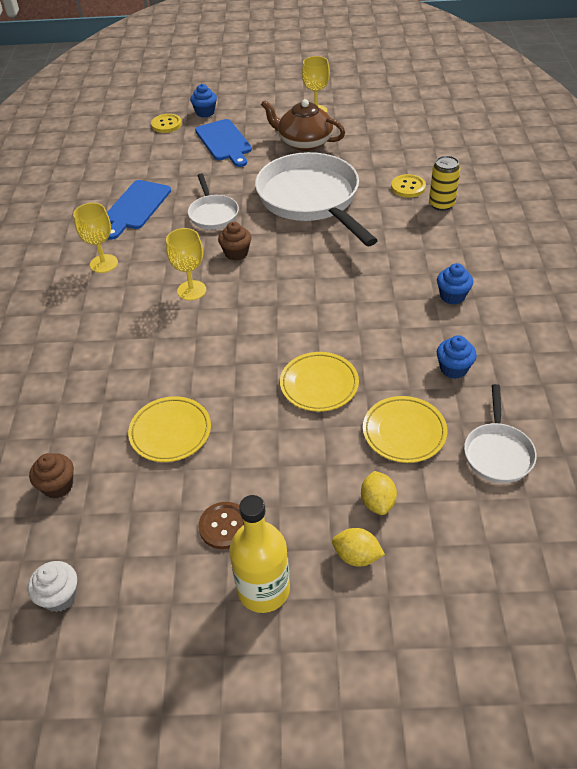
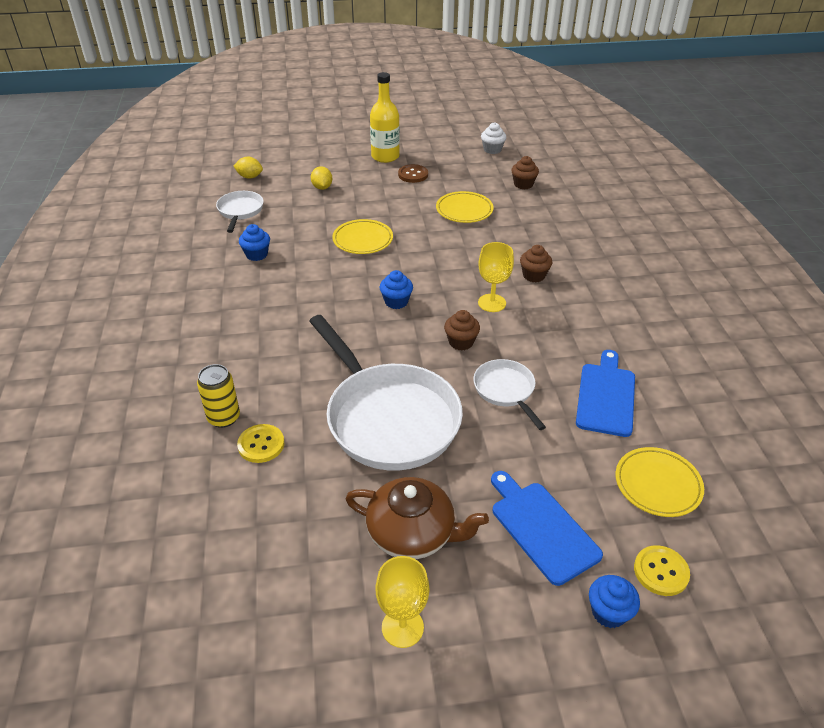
camera: 170 degrees right, 5 degrees down
yellow goblet [73,203,118,273] -> none
yellow lemon [332,528,385,567] -> yellow lemon moved to [234,157,263,179]
yellow plate [363,396,447,463] -> yellow plate moved to [615,447,704,517]
blue cupcake [437,263,473,304] -> blue cupcake moved to [380,270,413,309]
none -> brown cupcake [520,245,552,282]

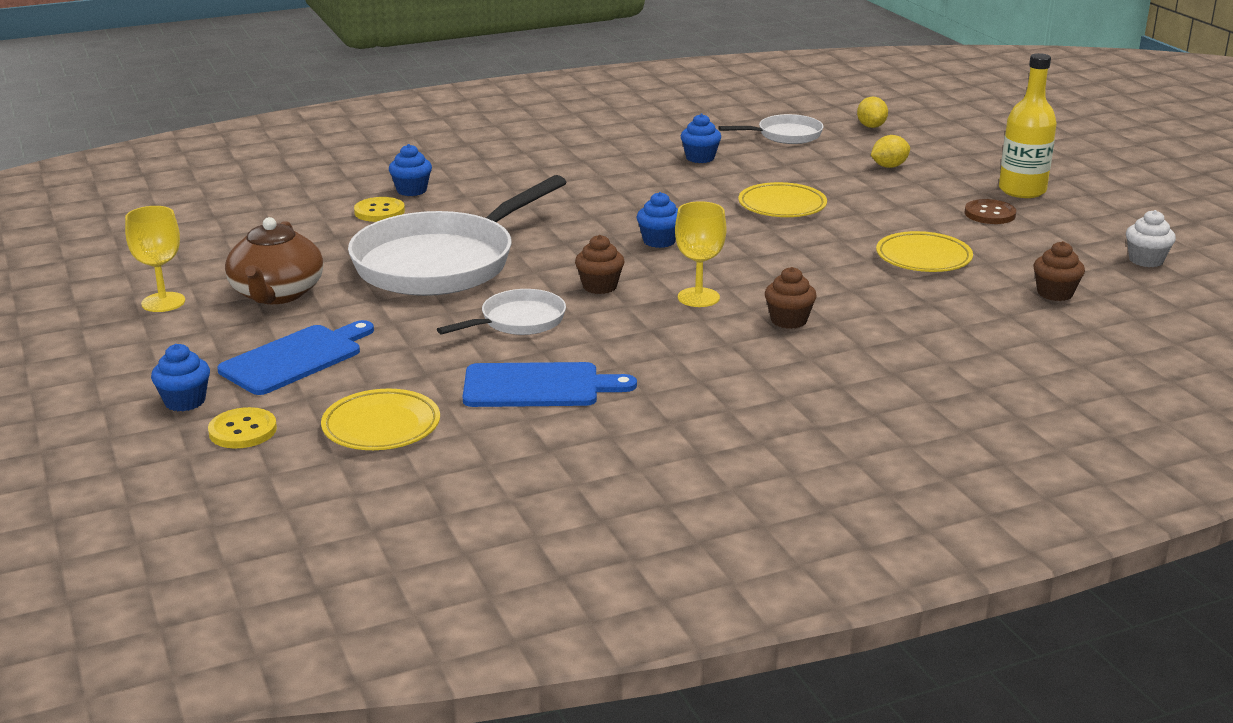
camera: 75 degrees right, 15 degrees down
yellow can [197,364,240,428] -> blue cupcake [389,144,432,196]

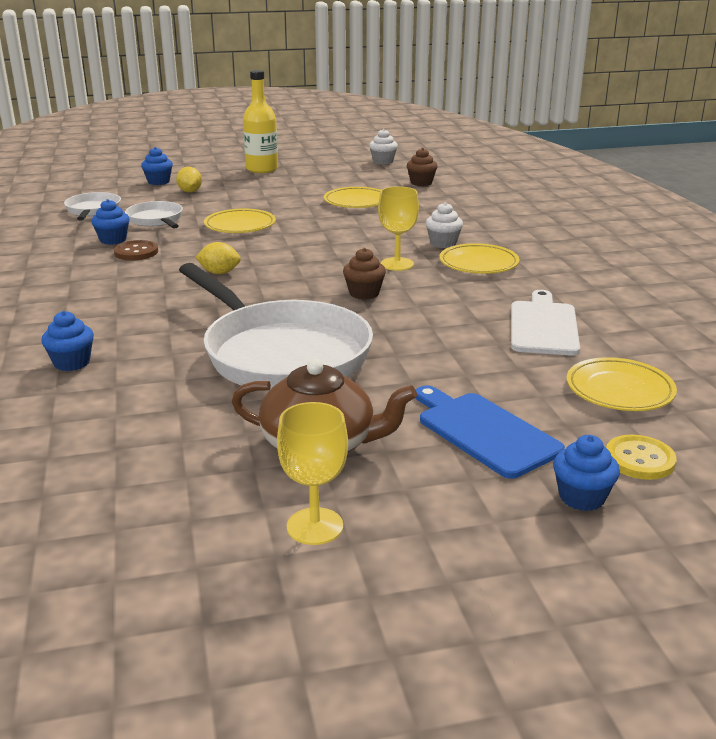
camera: 80 degrees left, 0 degrees up
yellow button [354,197,405,222] -> none
white pan [437,289,566,335] -> white pan moved to [125,201,183,229]
blue cutting board [463,362,637,407] -> white cutting board [511,290,580,356]
blue cupcake [636,192,678,248] -> blue cupcake moved to [141,147,173,185]
brown cupcake [765,267,817,329] -> white cupcake [426,202,463,248]
yellow lemon [857,97,888,128] -> yellow lemon moved to [195,242,241,274]
brown button [965,199,1016,224] -> brown button moved to [114,240,158,260]
none -> yellow plate [439,243,519,274]

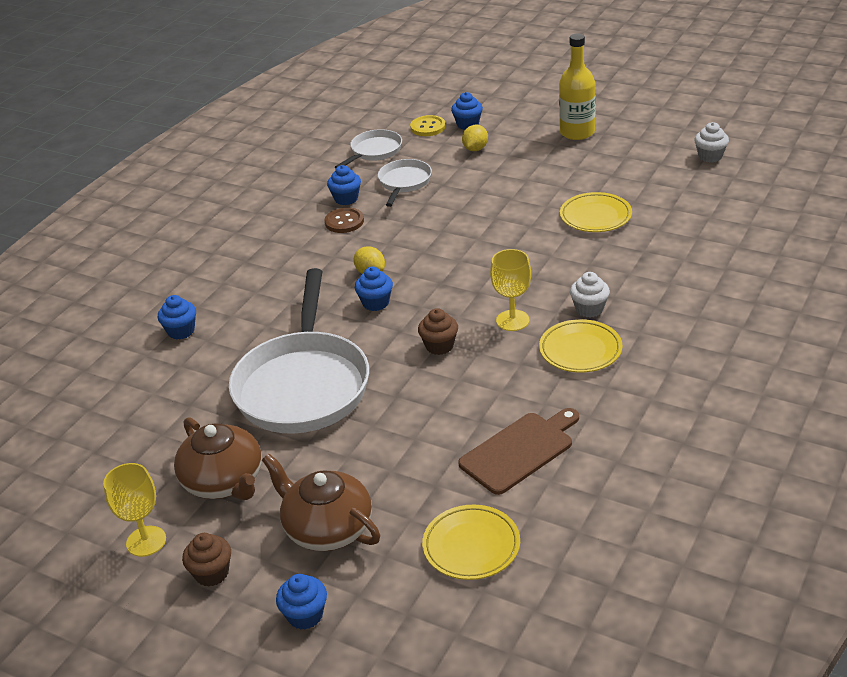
camera: 45 degrees right, 10 degrees up
yellow plate [204,209,276,233] -> none
brown cupcake [407,148,438,186] -> brown cupcake moved to [182,533,231,587]
blue cutting board [415,386,565,479] -> brown teapot [262,454,380,551]
white cutting board [511,290,580,356] -> brown cutting board [458,408,579,495]
yellow button [606,435,677,480] -> yellow button moved to [410,115,446,136]
none -> blue cupcake [355,267,393,311]

